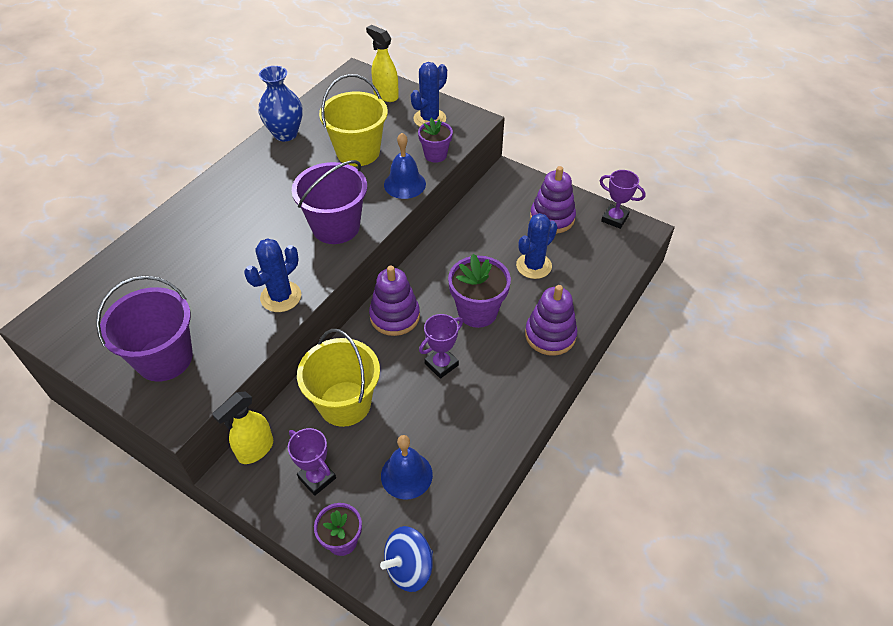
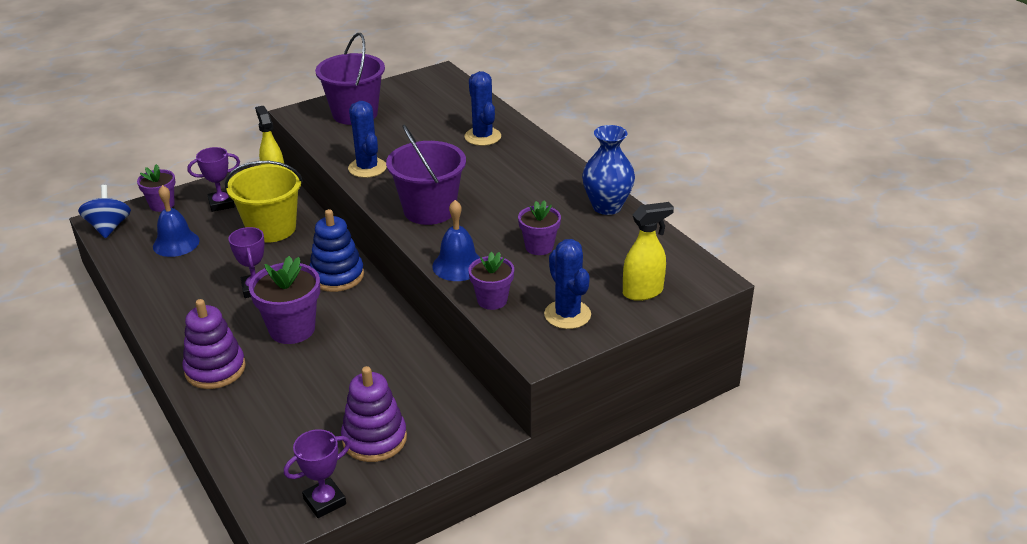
camera: 115 degrees right, 15 degrees down
yellow bucket [319,74,388,166] -> purple flower pot [518,200,561,255]
purple stacking toy [369,266,420,336] -> blue stacking toy [310,209,364,292]
blue cactus [516,213,557,279] -> blue cactus moved to [464,71,501,146]

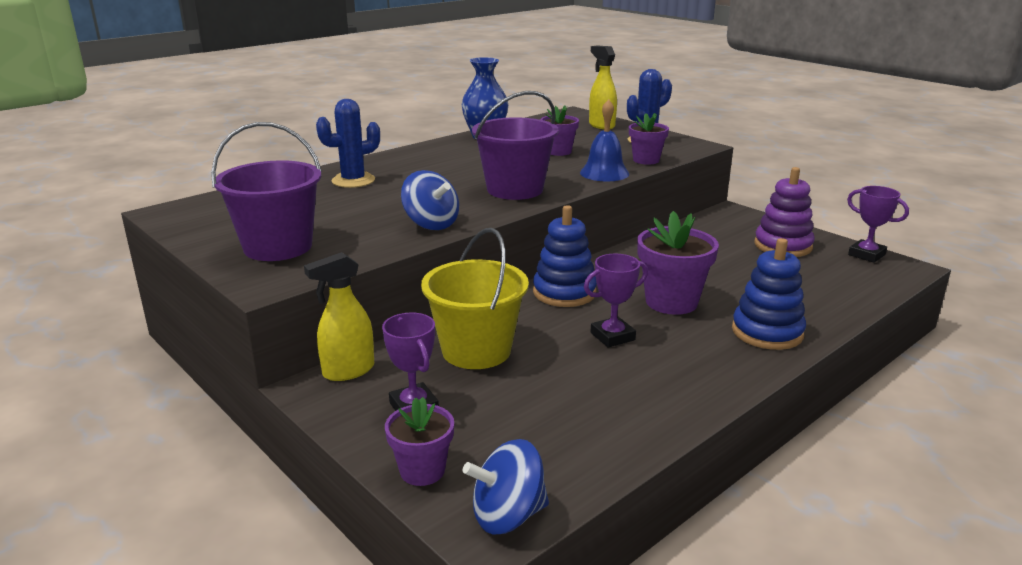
camera: 100 degrees left, 10 degrees down
blue bell [153,185,199,257] -> none
purple stacking toy [182,299,246,389] -> blue stacking toy [732,238,806,350]
blue cactus [348,101,387,178] -> blue spinning top [401,170,459,230]

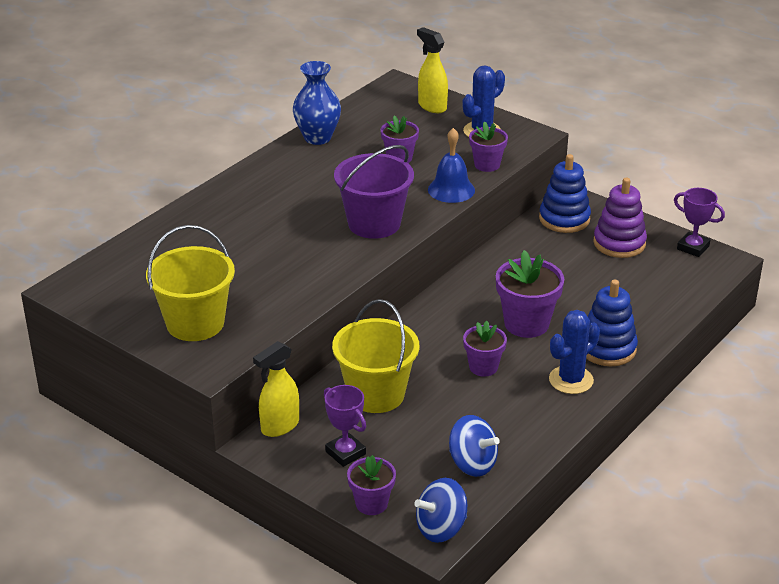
camera: 10 degrees left, 10 degrees up
purple bucket [211,122,322,261] -> yellow bucket [146,225,235,341]
blue cactus [316,99,380,188] -> blue cactus moved to [549,310,600,394]
blue spinning top [401,170,459,230] -> blue spinning top moved to [449,415,500,477]
blue stacking toy [533,205,597,307] -> blue stacking toy moved to [539,154,591,233]
purple trophy [584,254,648,347] -> purple flower pot [463,321,507,377]

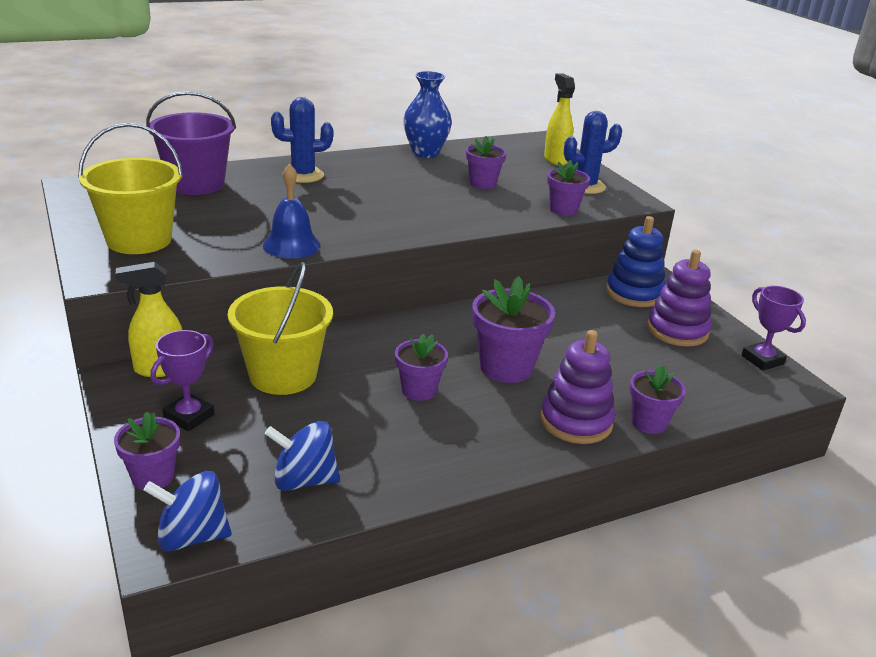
camera: 25 degrees right, 5 degrees down
purple trophy [324,385,366,467] -> purple trophy turned 45 degrees clockwise [150,330,214,431]
purple bucket [334,145,414,239] -> purple bucket moved to [146,91,236,195]
blue bell [428,128,475,203] -> blue bell moved to [263,164,321,258]
blue spinning top [449,415,500,477] -> blue spinning top turned 120 degrees clockwise [265,421,340,491]
blue cactus [549,310,600,394] -> blue cactus moved to [271,97,333,183]
blue stacking toy [586,279,638,366] -> purple stacking toy [540,330,615,444]
none -> purple flower pot [629,365,686,434]

